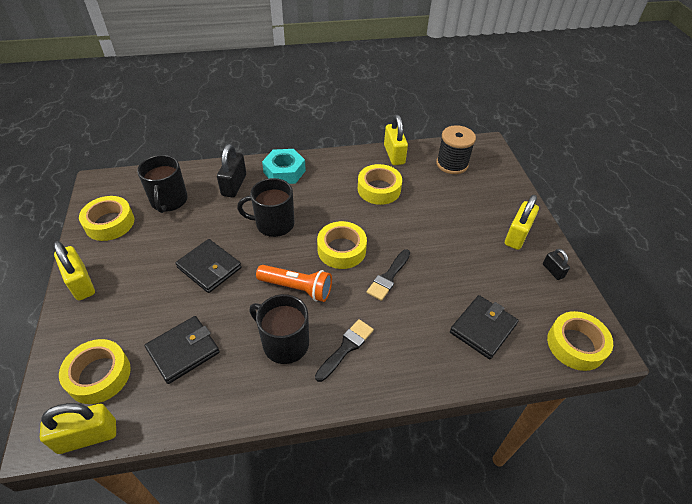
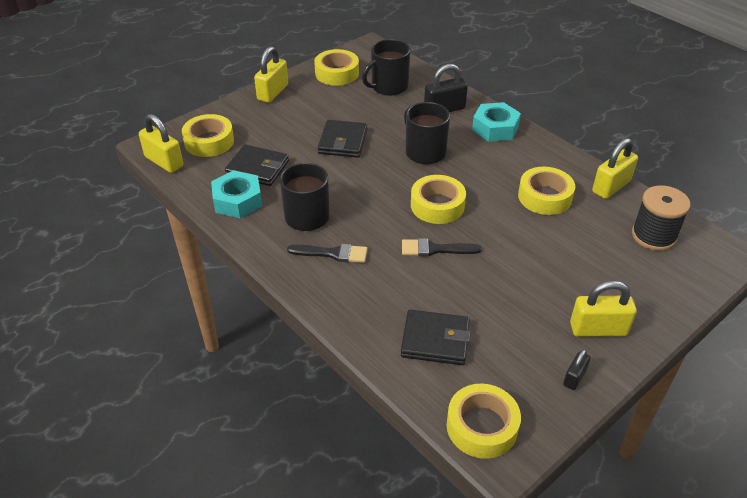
camera: 60 degrees right, 5 degrees down
orange flashlight [256,265,332,302] -> none
none -> turquoise nut [211,170,262,218]

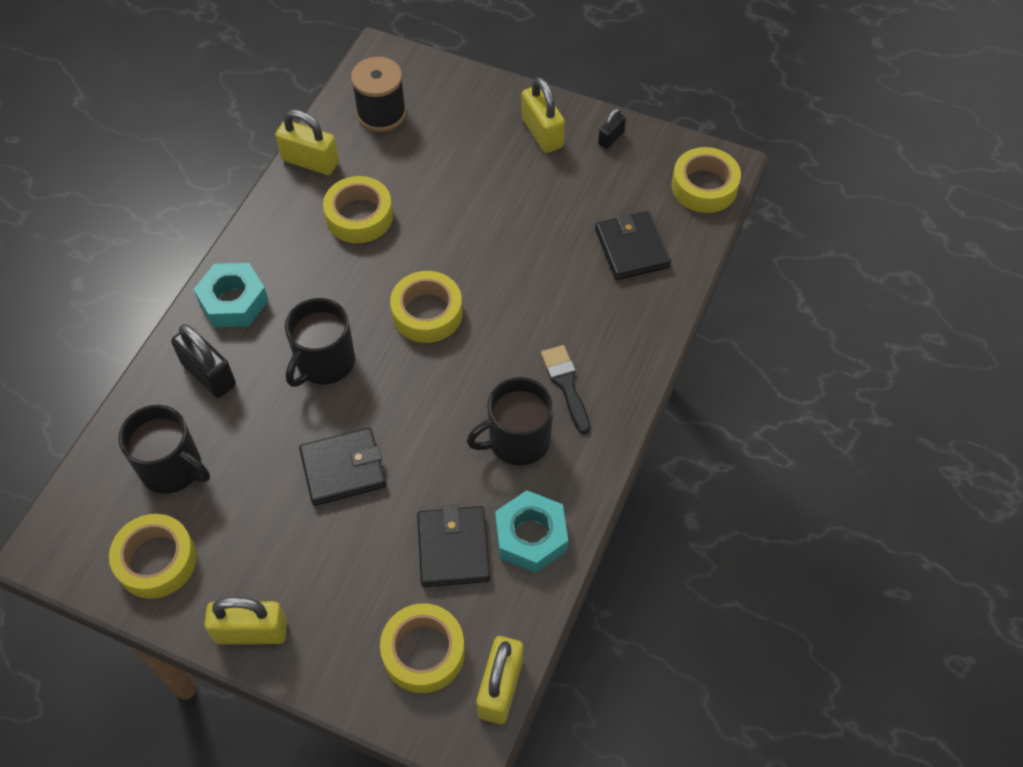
camera: 115 degrees left, 15 degrees up
black brush [402,238,482,256] -> none
black padlock [563,349,590,390] -> black padlock turned 60 degrees counterclockwise [598,109,626,149]

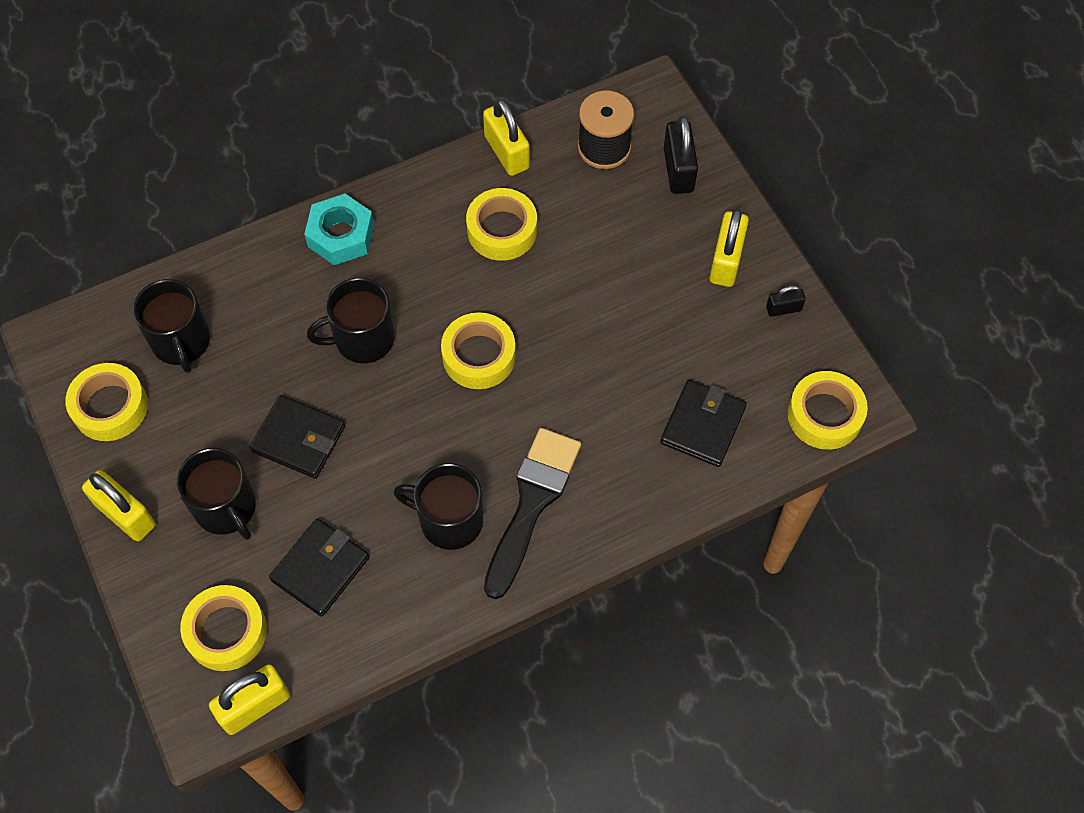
camera: 40 degrees right, 5 degrees up
black padlock [171,324,236,398] -> black padlock moved to [664,116,698,194]
turquoise nut [495,490,568,573] -> none
black brush [541,345,590,434] -> black brush [484,428,581,599], size x1.72
none -> black mug [176,448,256,540]

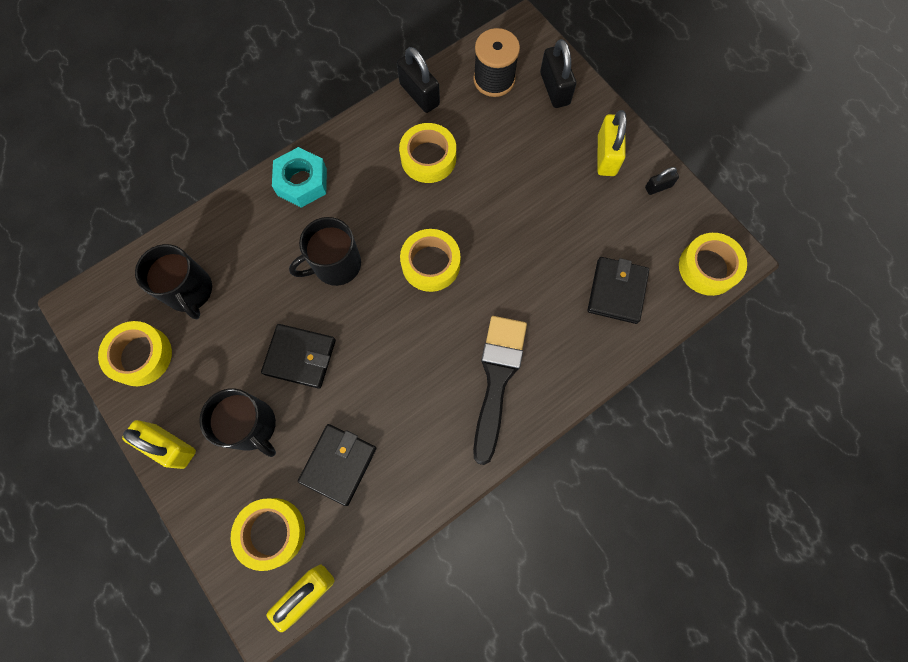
camera: 10 degrees left, 10 degrees up
black mug [394,463,483,550] -> none
yellow padlock [483,99,530,176] -> black padlock [397,47,440,113]

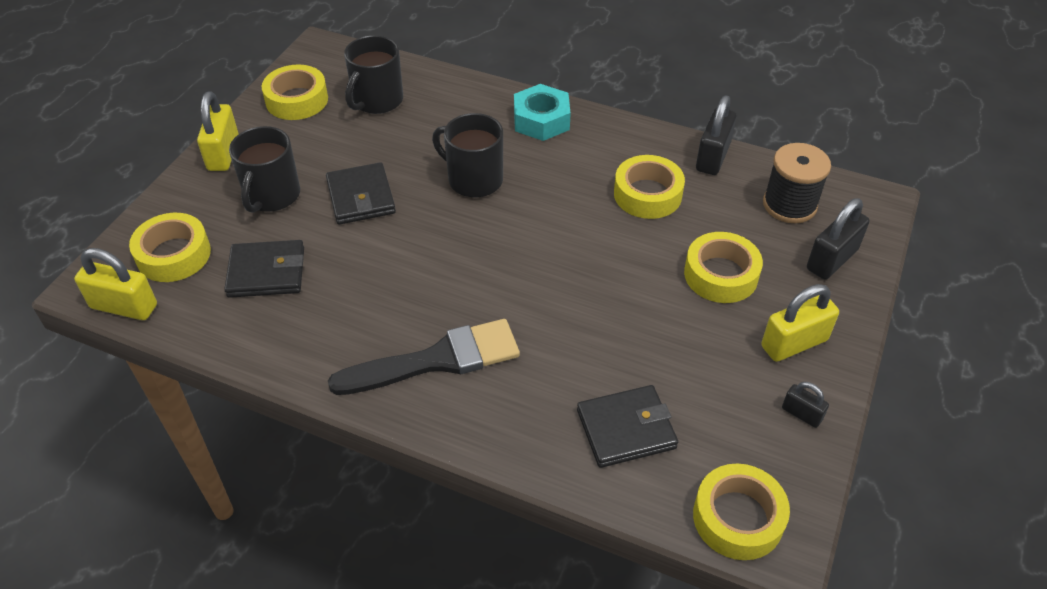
camera: 60 degrees right, 25 degrees down
yellow tape [400,229,460,292] -> yellow tape moved to [684,232,763,303]

